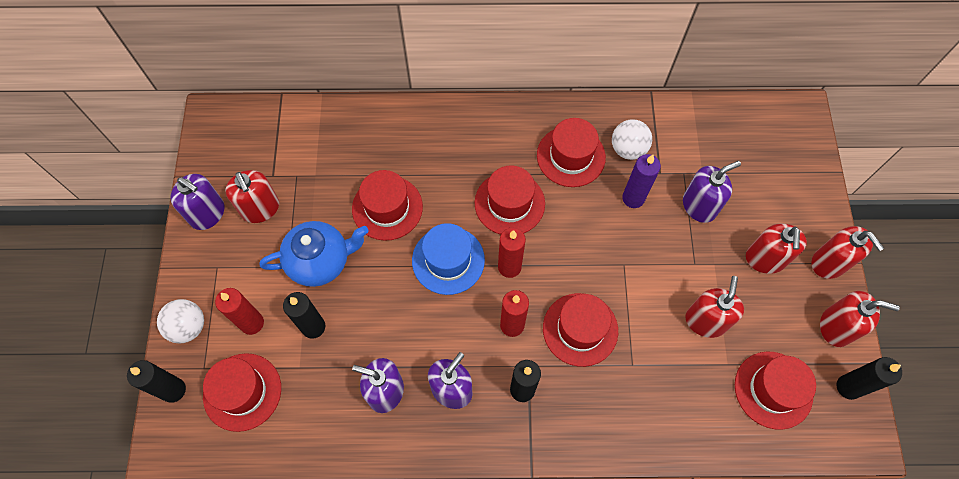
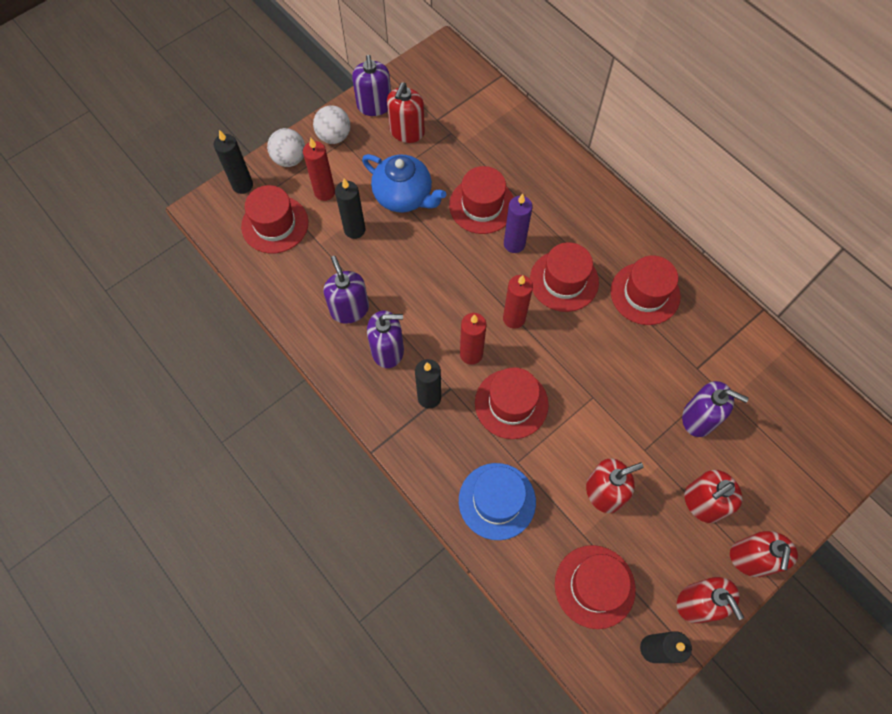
camera: 50 degrees right, 0 degrees up
blue hat [412,223,485,295] -> blue hat moved to [459,463,536,540]
white ball [612,119,652,160] -> white ball moved to [313,105,350,144]
purple candle [622,154,661,208] -> purple candle moved to [504,194,533,253]

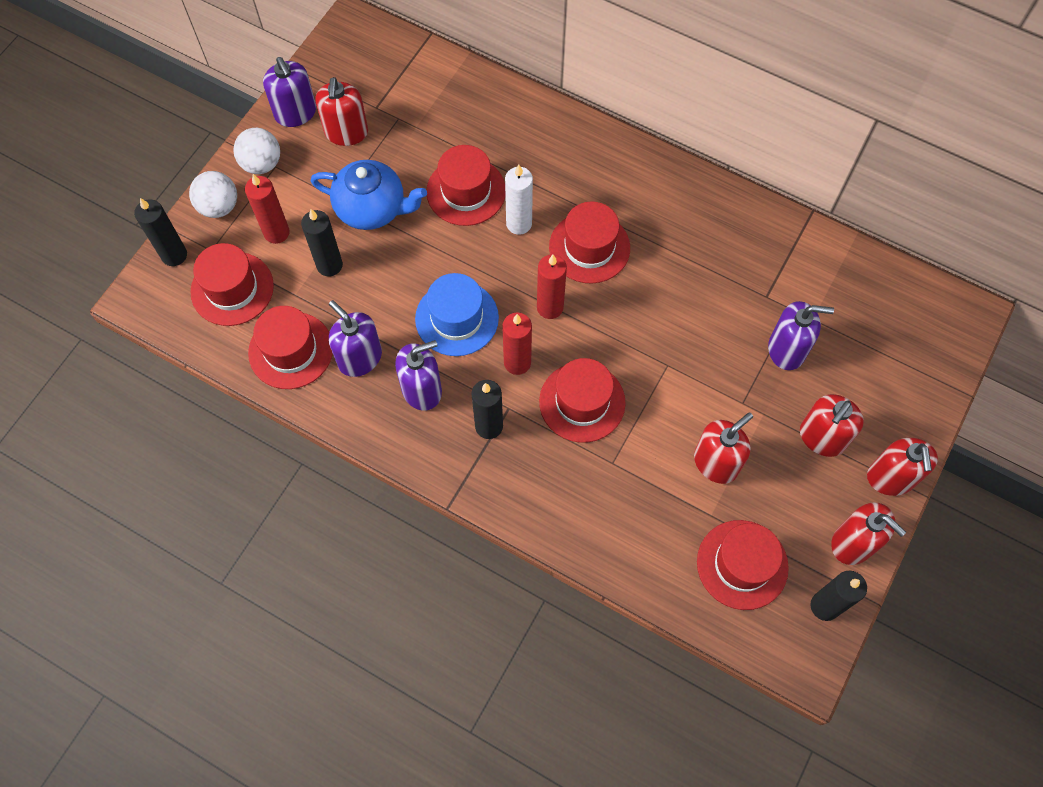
camera: 20 degrees left, 0 degrees up
blue hat [459,463,536,540] -> blue hat moved to [415,273,499,356]
purple candle [504,194,533,253] -> white candle [505,165,533,235]
red hat [611,256,681,325] -> red hat moved to [248,306,333,389]

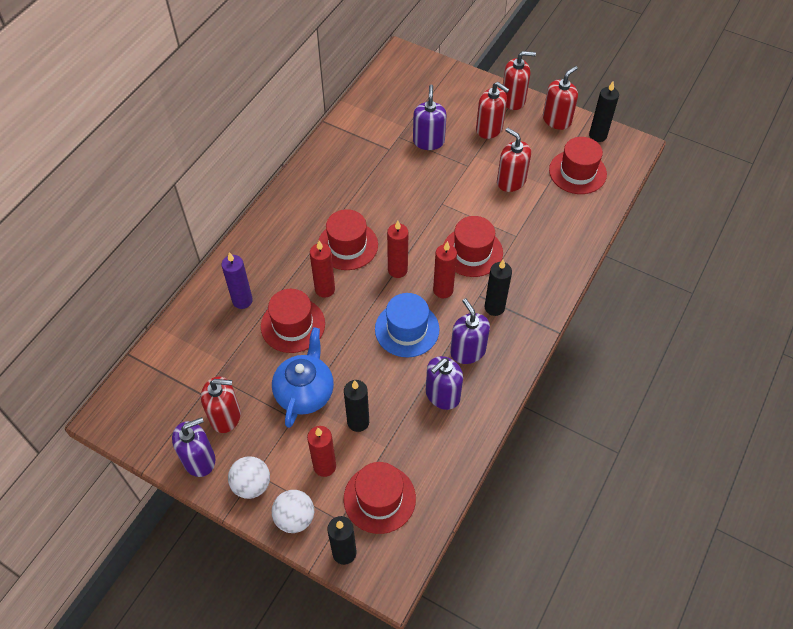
camera: 90 degrees left, 10 degrees down
red hat [248,306,333,389] -> none
white candle [505,165,533,235] -> red candle [310,241,335,298]
none -> purple candle [222,252,253,309]

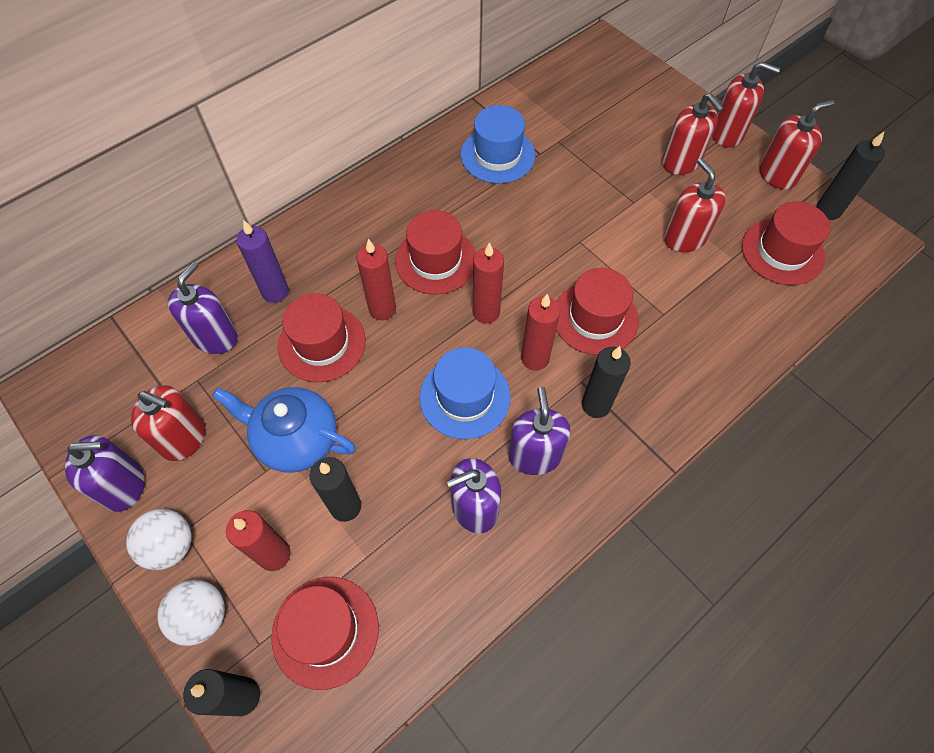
camera: 20 degrees right, 5 degrees up
blue teapot [272,327,334,428] -> blue teapot turned 105 degrees counterclockwise [212,387,356,472]
purple soap dispenser [413,85,447,150] -> purple soap dispenser moved to [168,262,238,354]
none -> blue hat [461,105,535,183]

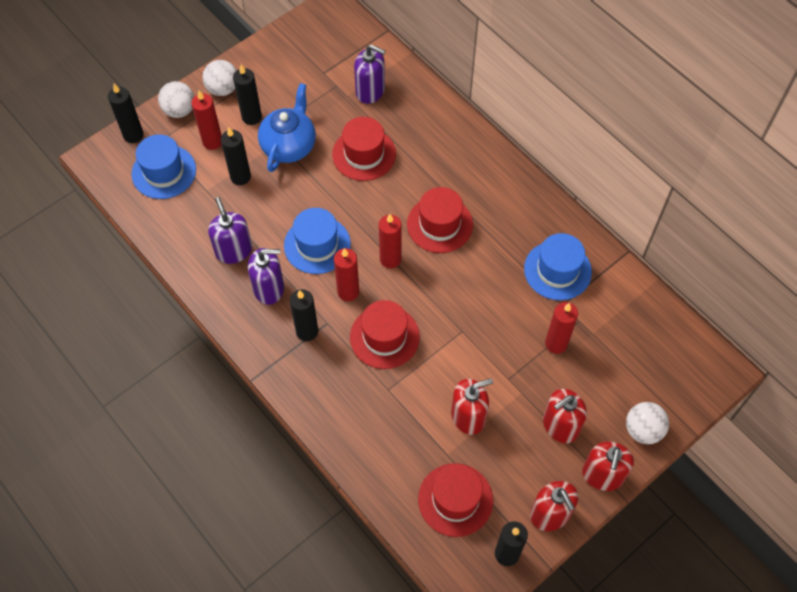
camera: 90 degrees right, 0 degrees up
purple soap dispenser [65,435,145,512] -> none
red soap dispenser [131,385,205,461] -> none
purple candle [236,220,289,303] -> none
red hat [271,577,379,690] -> blue hat [131,134,196,199]
red candle [357,239,396,320] -> red candle moved to [545,302,578,354]
none -> black candle [233,65,262,125]
none -> white ball [626,402,669,444]

